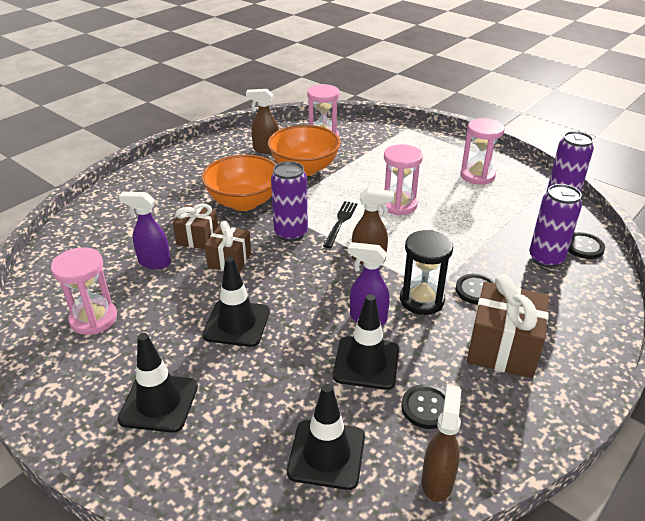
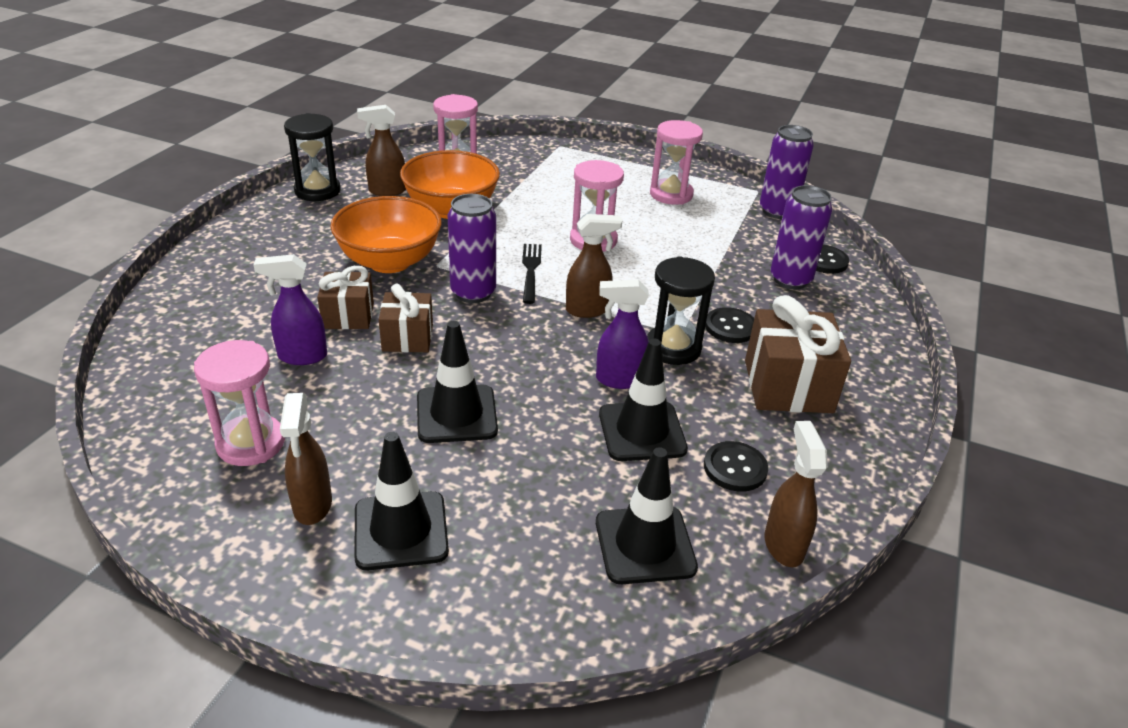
camera: 20 degrees left, 0 degrees up
none -> brown spray bottle [280,393,332,525]
none -> black hourglass [284,113,341,201]

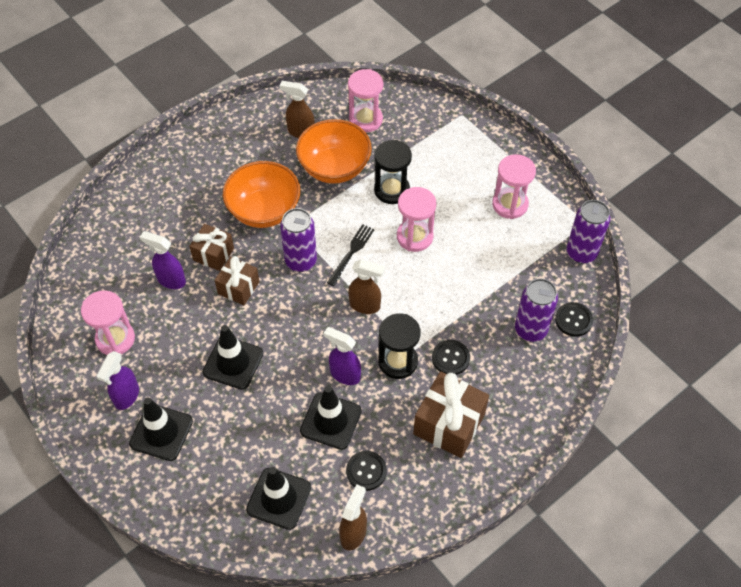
camera: 30 degrees right, 20 degrees up
brown spray bottle [280,393,332,525] -> purple spray bottle [96,351,139,410]
black hourglass [284,113,341,201] -> black hourglass moved to [374,140,412,204]

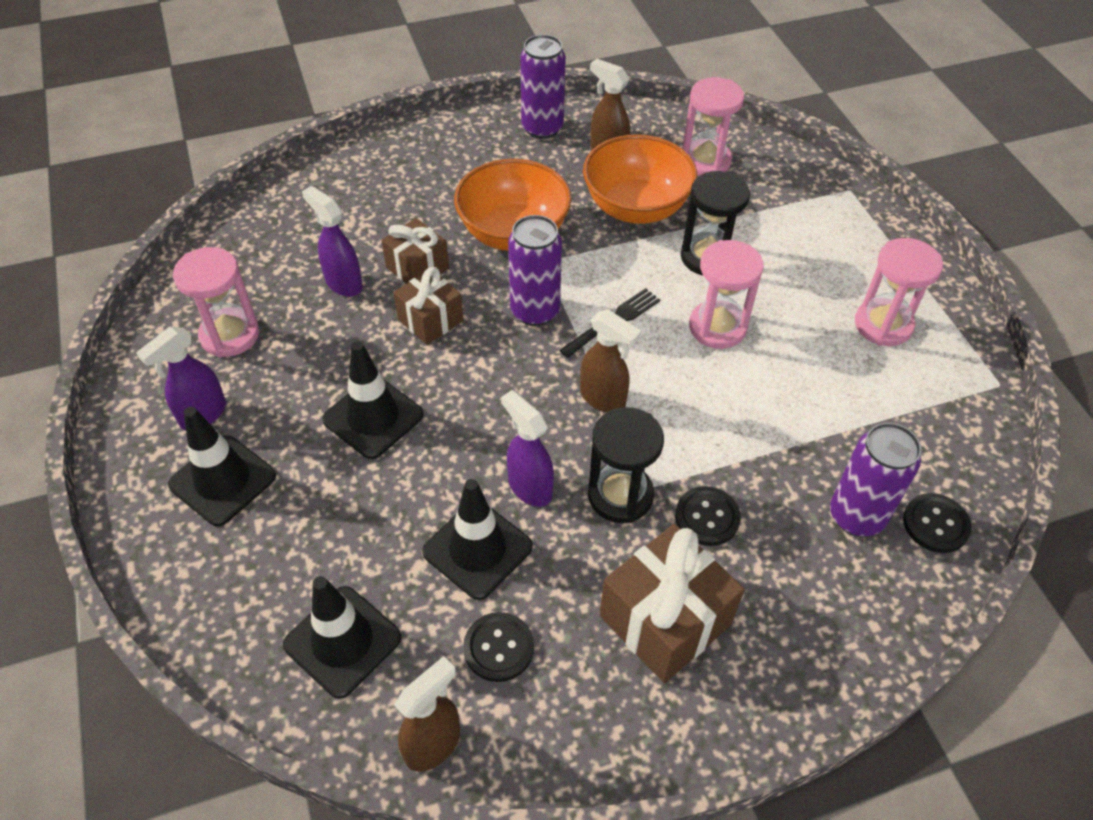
camera: 20 degrees right, 5 degrees down
purple can [567,200,610,264] -> purple can moved to [520,34,566,139]

